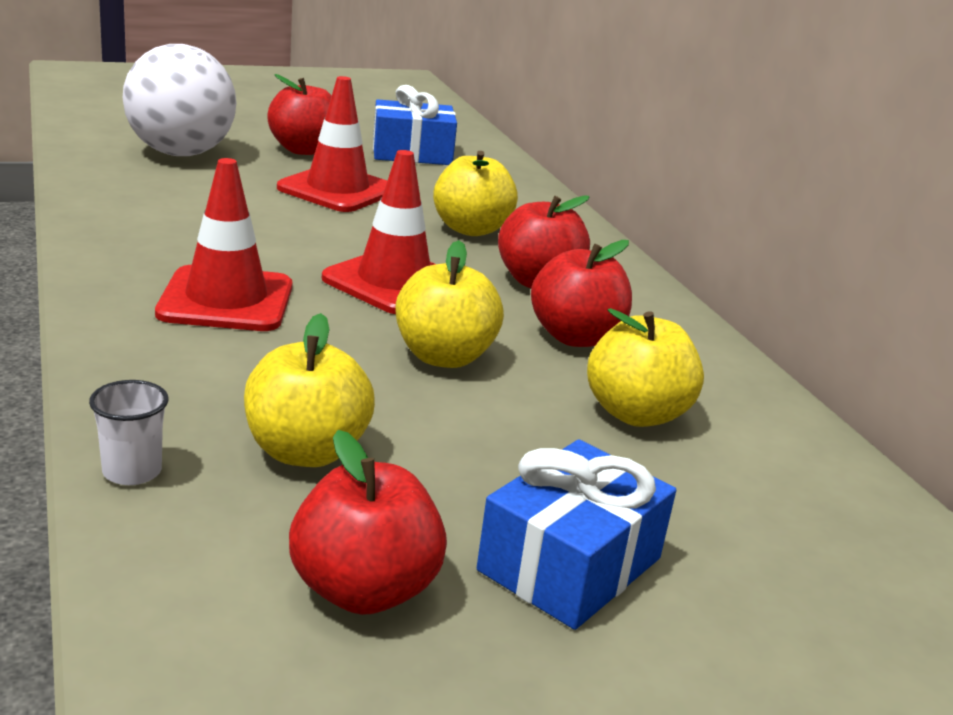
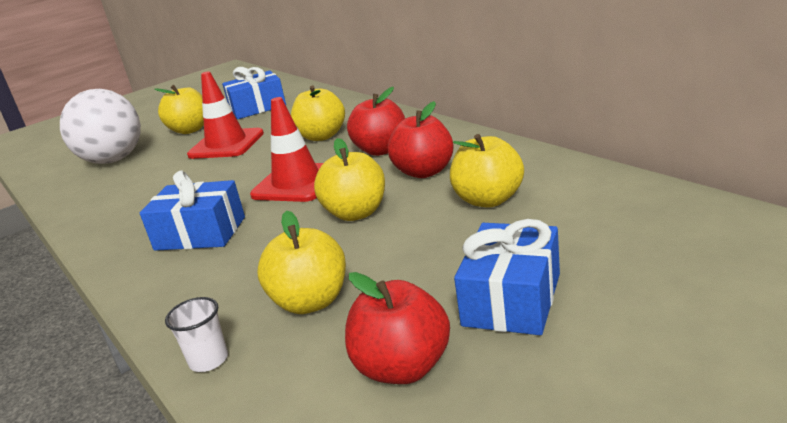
camera: 10 degrees left, 0 degrees up
red traffic cone [155,158,292,331] -> blue gift [140,170,245,251]
red apple [268,74,332,155] -> yellow apple [154,85,204,134]

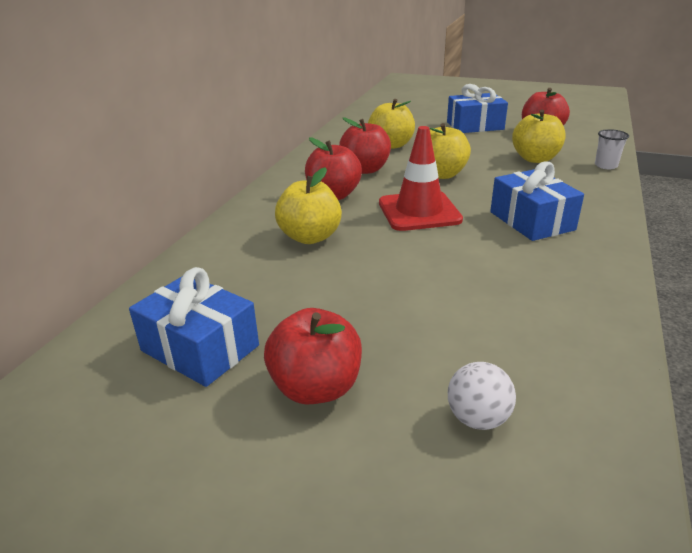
camera: 125 degrees left, 5 degrees up
white ball [60,89,141,164] -> white ball [448,362,516,430], size x0.45
yellow apple [154,85,204,134] -> red apple [264,308,362,405]
red traffic cone [187,71,264,159] -> none

